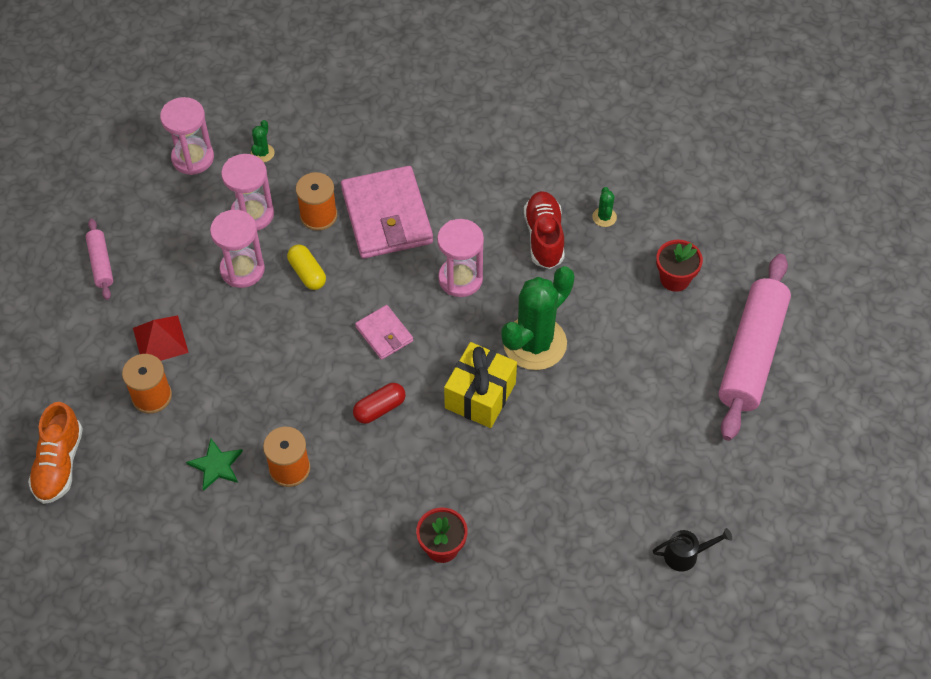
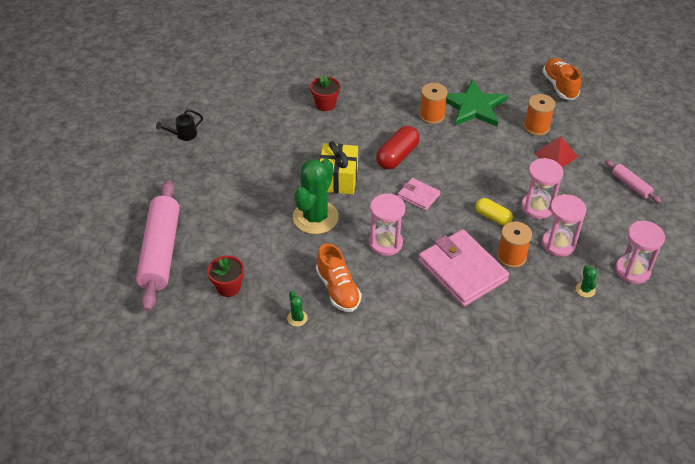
camera: 160 degrees right, 10 degrees down
green star [186,439,243,491] -> green star [446,79,508,126], size x1.94
red capsule [353,383,406,424] -> red capsule [376,126,420,170], size x1.53
red shoe [524,191,565,269] -> orange shoe [316,243,361,312]

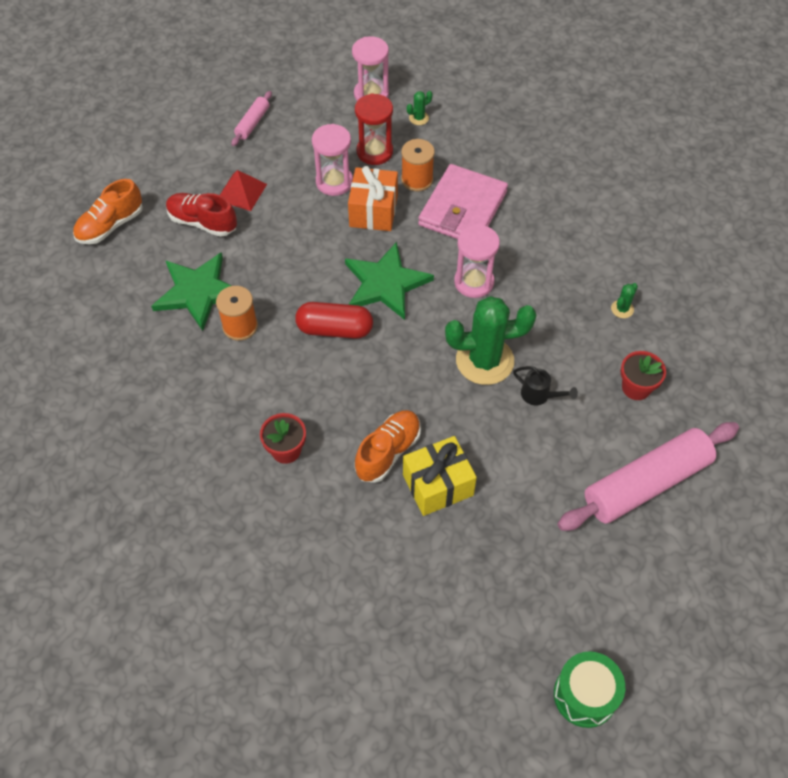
camera: 120 degrees left, 10 degrees up
black watering can [156,109,203,141] -> black watering can moved to [513,366,578,405]
orange shoe [316,243,361,312] -> orange shoe moved to [355,410,421,483]
yellow gift [320,141,358,194] -> yellow gift moved to [403,436,477,516]
pink wallet [398,178,440,211] -> green star [345,242,434,320]
yellow capsule [475,198,513,226] -> orange gift [348,166,398,231]
orange spool [524,94,555,136] -> red shoe [166,193,237,237]
pink hourglass [542,194,587,257] -> red hourglass [355,93,393,165]
none -> green drum [554,651,625,728]

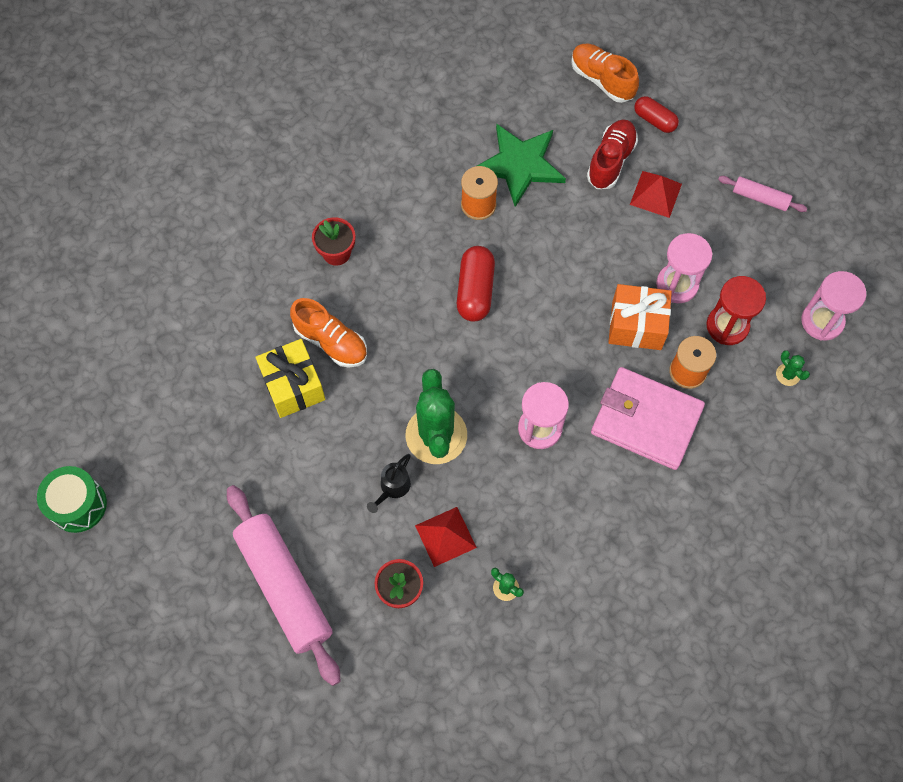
camera: 90 degrees right, 10 degrees up
green star [345,242,434,320] -> none
none -> red pyramid [415,507,477,567]
none -> red capsule [634,96,679,133]

